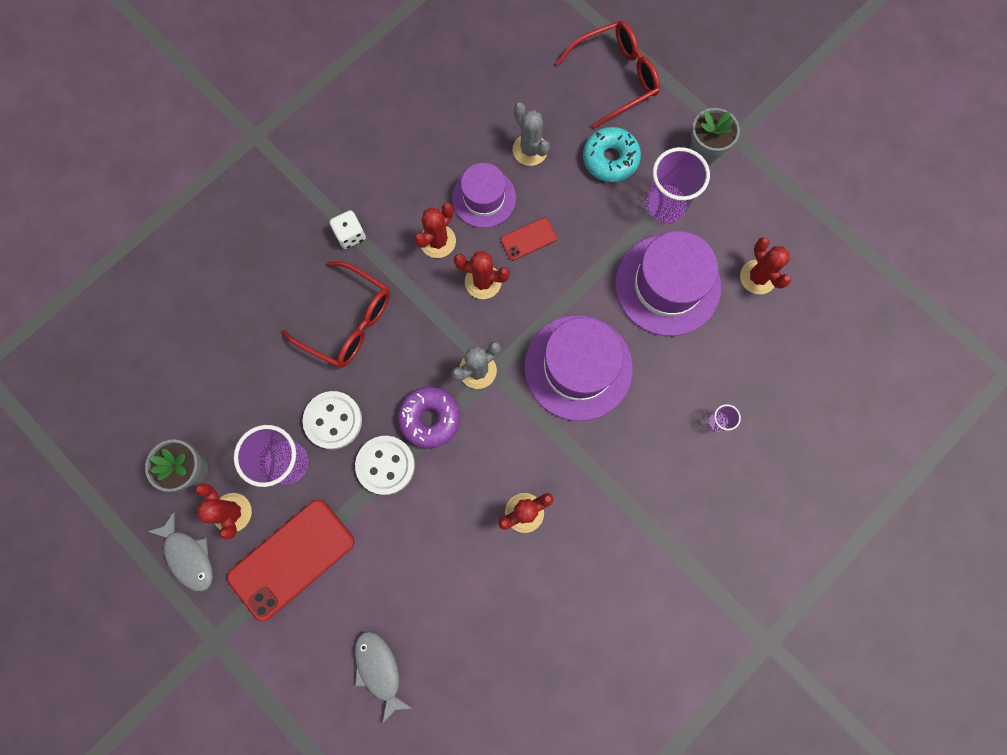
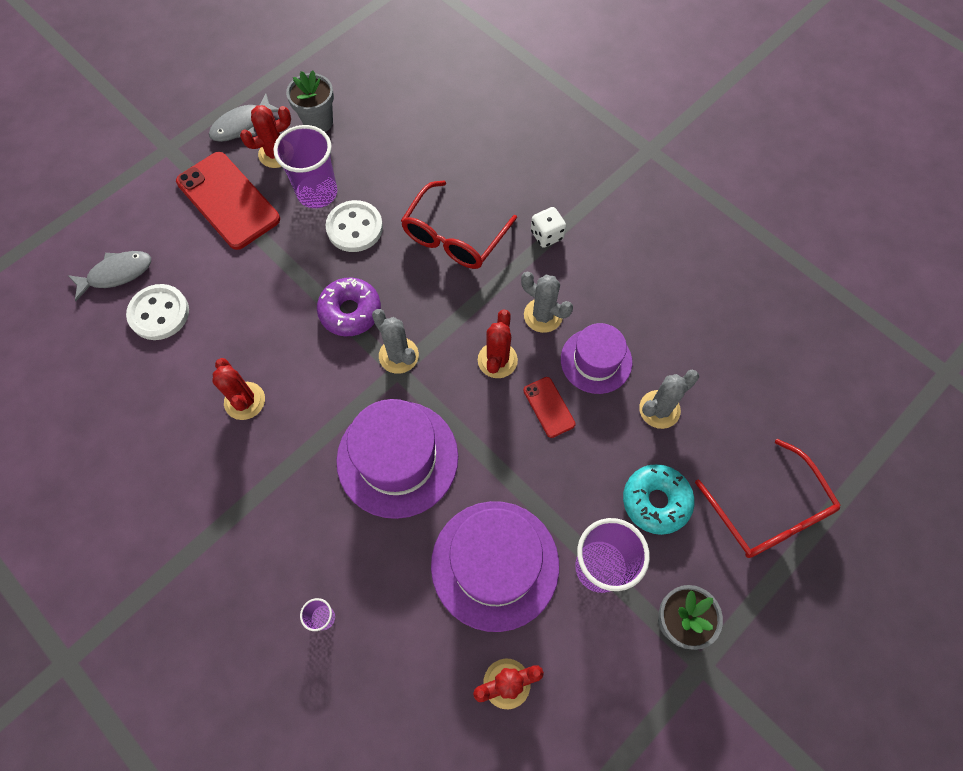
camera: 90 degrees right, 10 degrees down
white button [355,436,415,495] -> white button moved to [126,284,189,340]
red cactus [414,203,456,258] -> grey cactus [521,272,573,333]

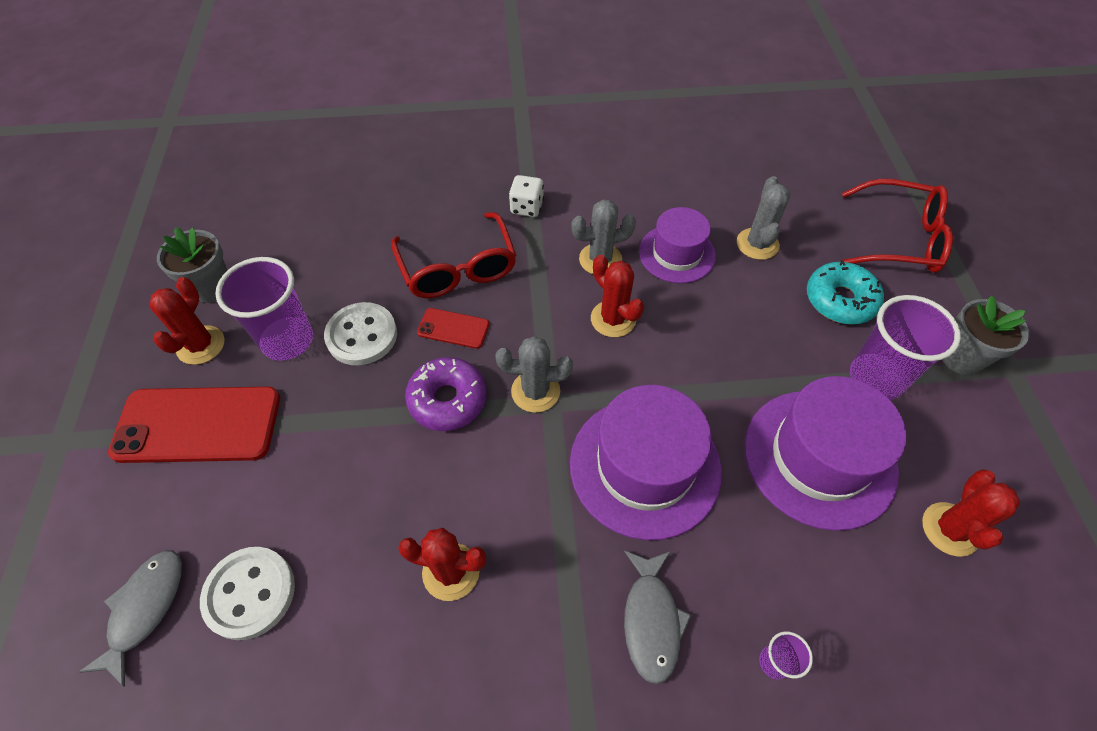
camera: 50 degrees left, 10 degrees down
grey fish [209,94,279,142] -> grey fish moved to [624,550,691,684]
red phone [523,377,576,438] -> red phone moved to [417,308,489,349]

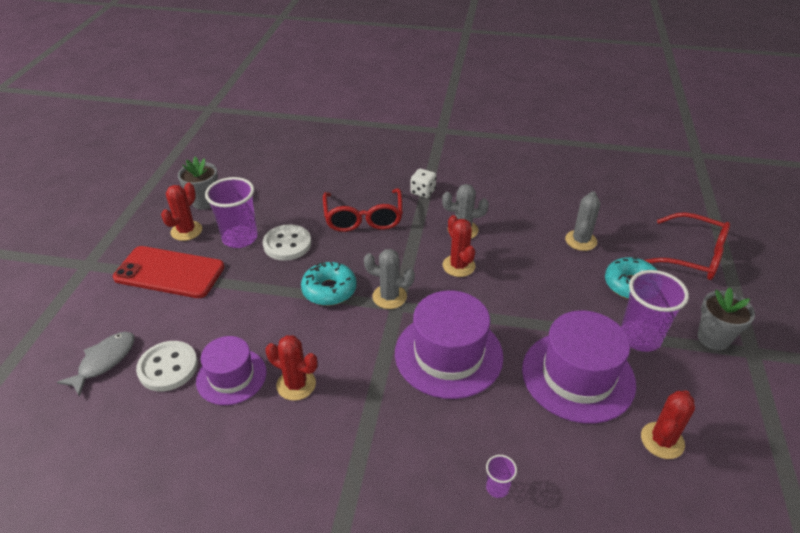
camera: 15 degrees right, 15 degrees down
purple donut [405,357,487,431] -> turquoise donut [301,262,357,306]
red phone [417,308,489,349] -> none
grey fish [624,550,691,684] -> none
purple hat [639,207,716,283] -> purple hat moved to [196,336,267,405]

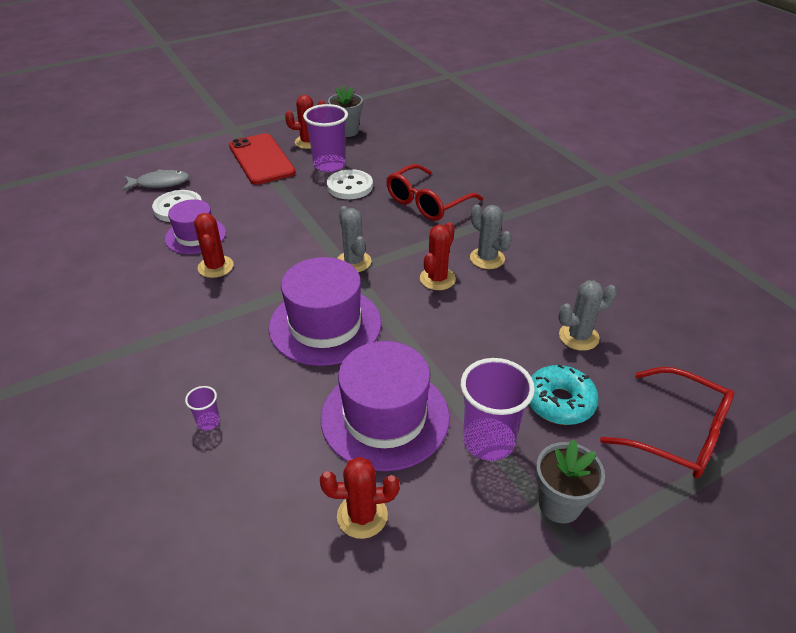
camera: 50 degrees right, 0 degrees up
turquoise donut [301,262,357,306] -> none
white dice [410,168,436,198] -> none
red glasses [644,212,730,280] -> red glasses turned 45 degrees counterclockwise [600,367,734,478]

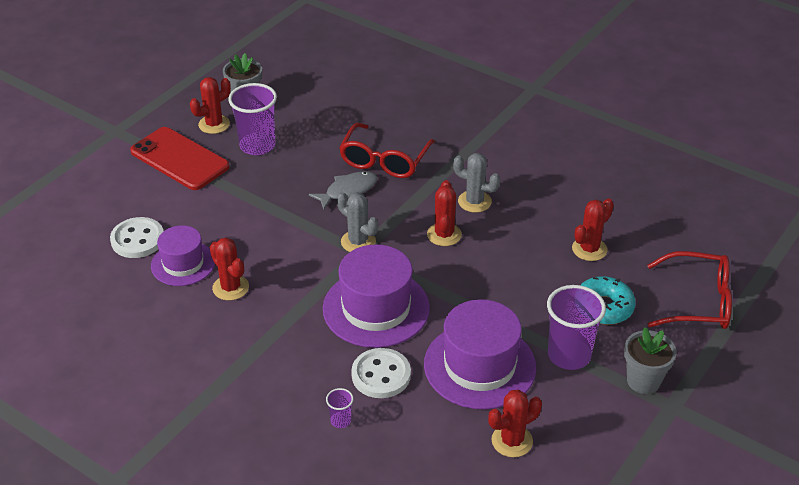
camera: 25 degrees left, 0 degrees up
grey fish [122,169,190,191] -> grey fish moved to [309,171,377,210]
white button [327,169,373,199] -> white button moved to [351,348,411,398]
grey cactus [558,280,617,351] -> red cactus [572,198,614,261]

